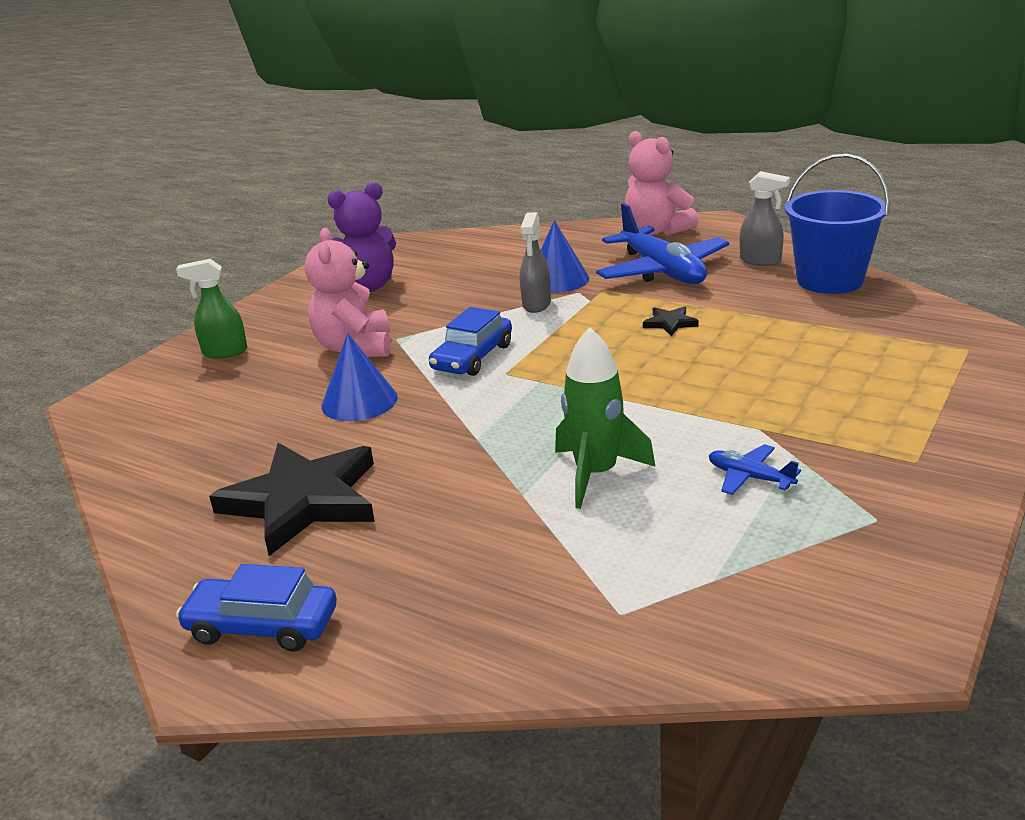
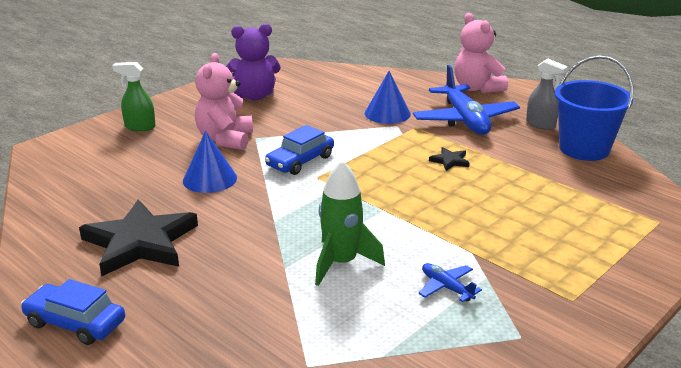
camera: 10 degrees right, 0 degrees up
grey spray bottle [520,212,551,313] -> none

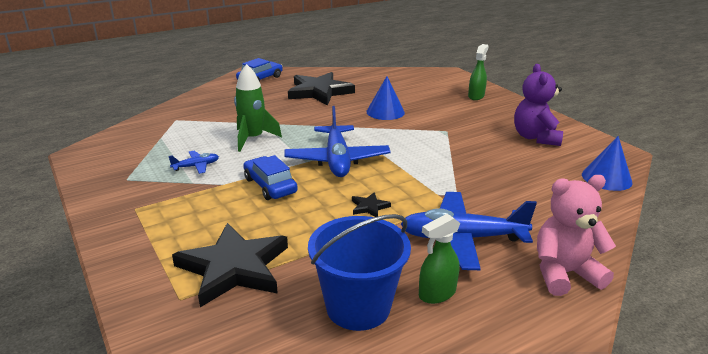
camera: 105 degrees right, 0 degrees up
pink teddy bear [195,53,253,150] -> none
blue car [265,125,334,175] -> blue car moved to [243,155,298,200]
blue cone [365,71,411,124] -> blue cone moved to [582,136,632,191]
grey spray bottle [526,59,568,130] -> green spray bottle [419,214,460,304]
none -> black star [172,223,288,307]
none -> blue plane [284,106,391,177]

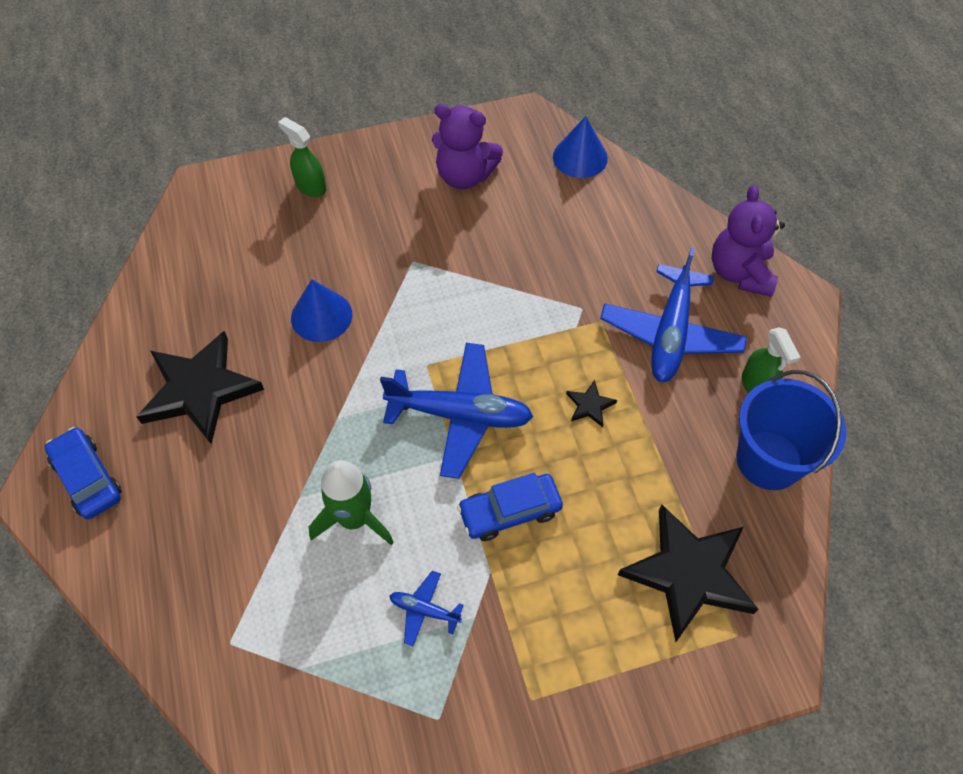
camera: 75 degrees left, 30 degrees up
blue plane [168,151,219,174] -> blue plane turned 60 degrees counterclockwise [389,571,464,646]
pink teddy bear [537,175,616,296] -> purple teddy bear [712,185,785,297]

